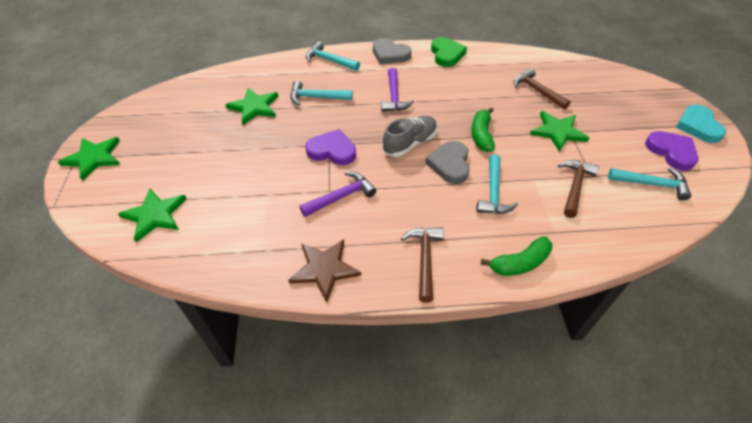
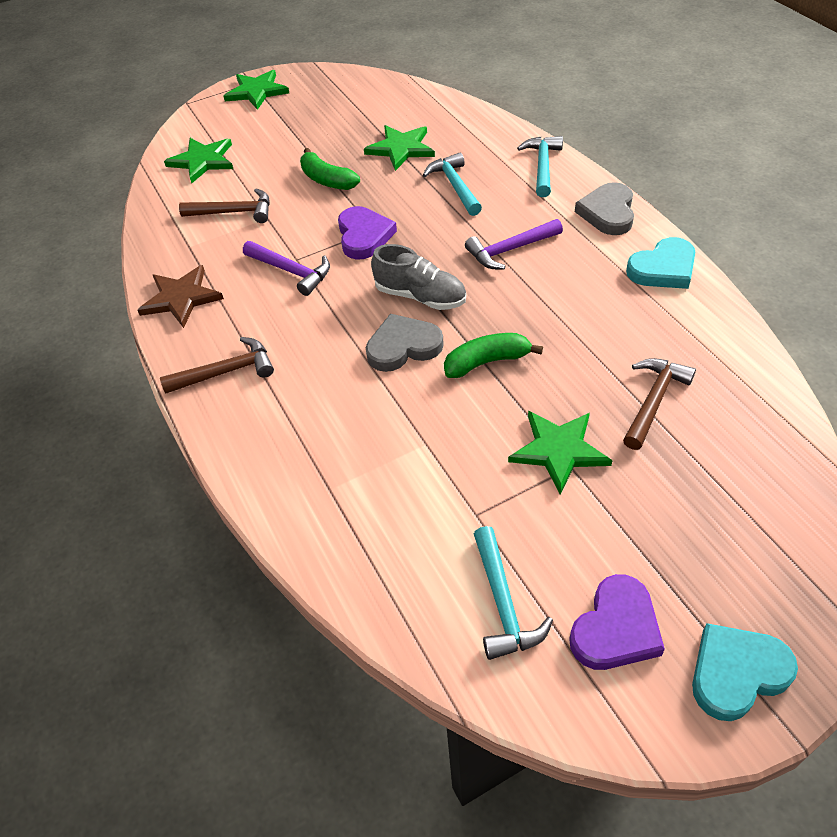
camera: 70 degrees right, 0 degrees up
green heart [431,37,467,67] -> turquoise heart [626,237,695,289]
turquoise hammer [476,155,518,214] -> none
green banana [481,236,552,276] -> green banana moved to [300,148,360,190]
brown hammer [558,160,599,218] -> brown hammer moved to [179,188,270,223]

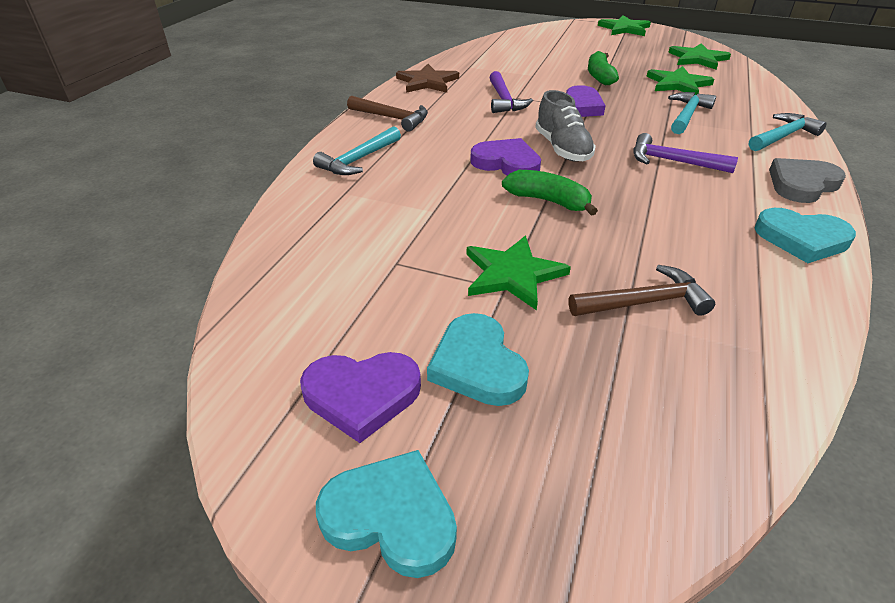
camera: 45 degrees right, 10 degrees down
green star [164,138,233,183] -> green star moved to [668,43,731,70]
brown hammer [179,188,270,223] -> none
grey heart [366,313,444,372] -> purple heart [470,138,541,176]
turquoise hammer [474,526,553,660] -> turquoise hammer moved to [313,126,401,175]
none -> turquoise heart [427,313,529,406]

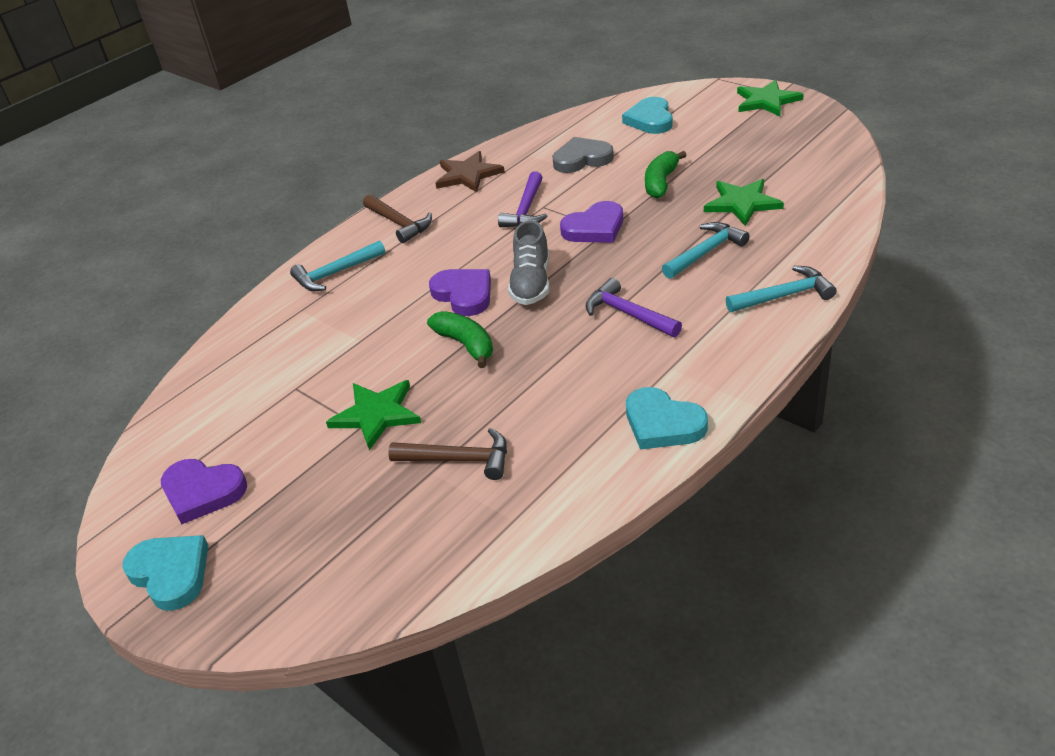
camera: 25 degrees right, 0 degrees up
turquoise heart [427,313,529,406] -> turquoise heart moved to [622,97,673,134]
green star [668,43,731,70] -> none
grey heart [769,158,846,203] -> grey heart moved to [552,137,614,173]

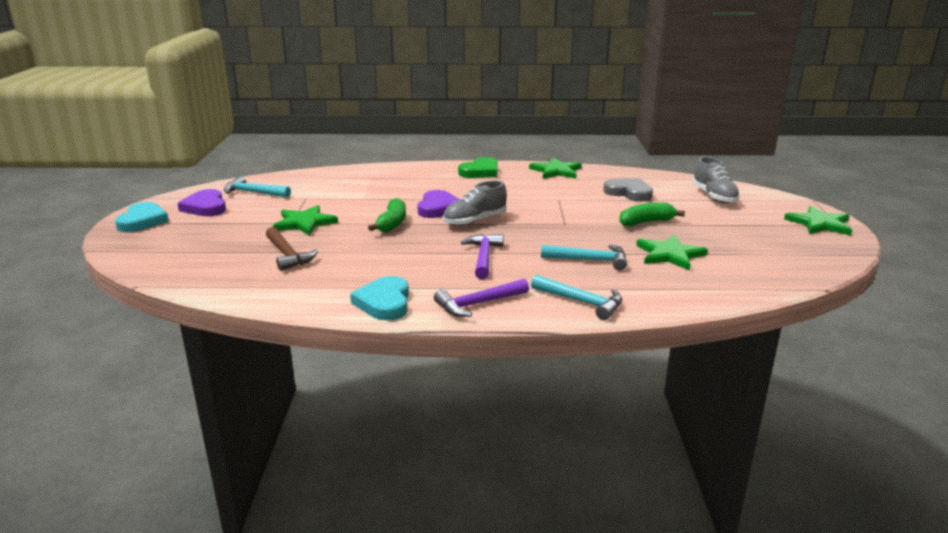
camera: 45 degrees right, 15 degrees down
turquoise hammer [290,240,385,291] -> turquoise hammer moved to [224,176,291,198]
brown hammer [363,195,432,243] -> green heart [458,157,498,178]
brown star [435,151,505,192] -> green star [529,157,582,179]
purple hammer [498,171,547,227] -> purple hammer moved to [434,279,529,317]
purple heart [560,201,623,243] -> none
turquoise heart [622,97,673,134] -> grey shoe [692,157,740,204]

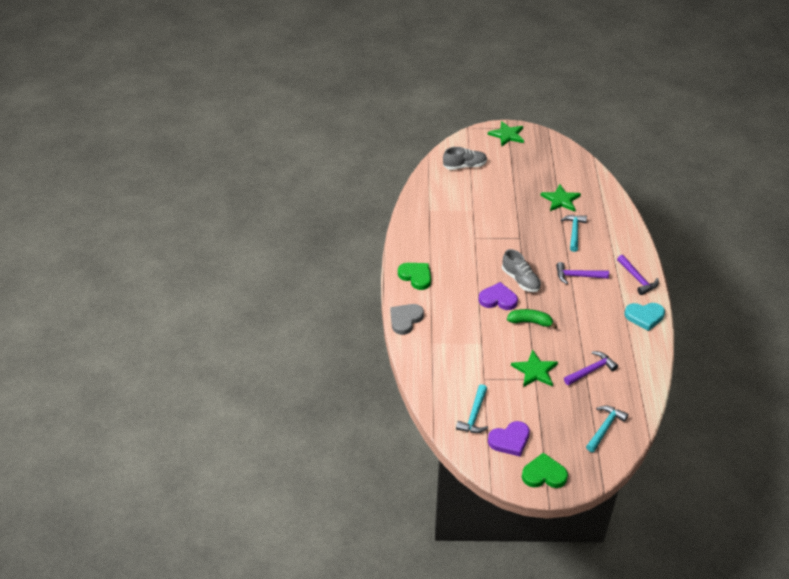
camera: 90 degrees left, 20 degrees up
turquoise heart [115,202,169,232] -> green heart [522,453,568,488]
brown hammer [266,227,318,271] -> purple hammer [564,351,618,385]
green star [529,157,582,179] -> none
turquoise hammer [531,275,622,320] -> turquoise hammer moved to [586,405,628,452]
grey heart [603,178,653,201] -> grey heart moved to [390,304,424,335]
green banana [619,202,685,226] -> none

